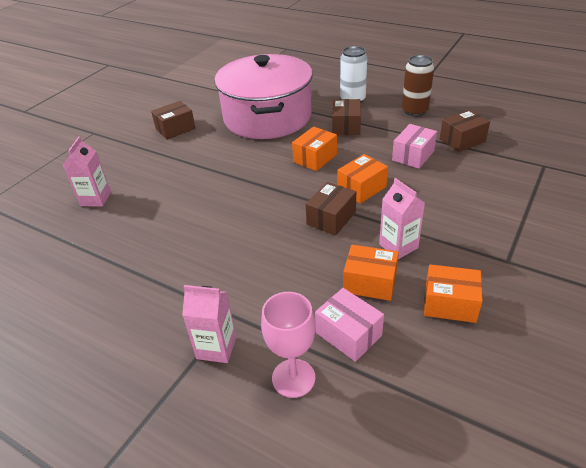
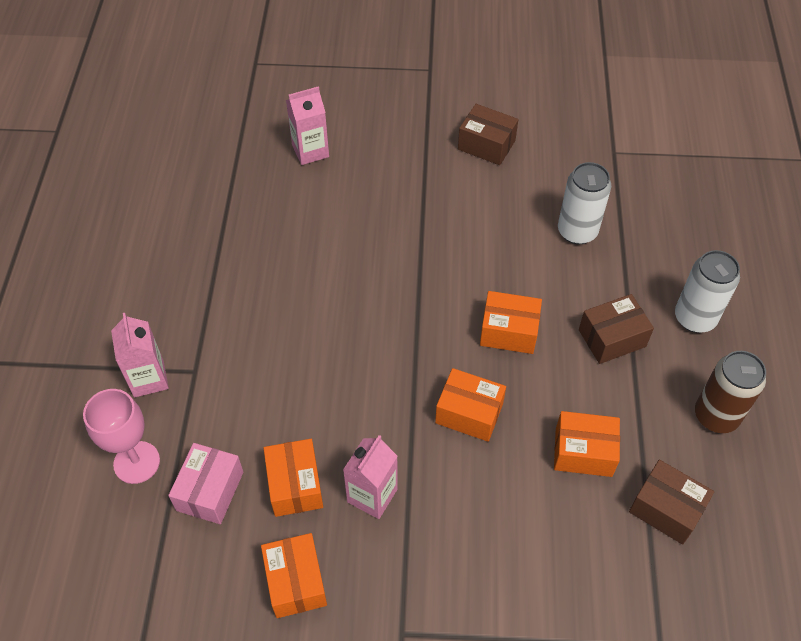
camera: 60 degrees right, 15 degrees up
pink pot [214,54,313,139] -> white can [558,162,611,244]
brown box [306,182,356,236] -> none
pink box [392,124,437,169] -> orange box [554,411,620,477]

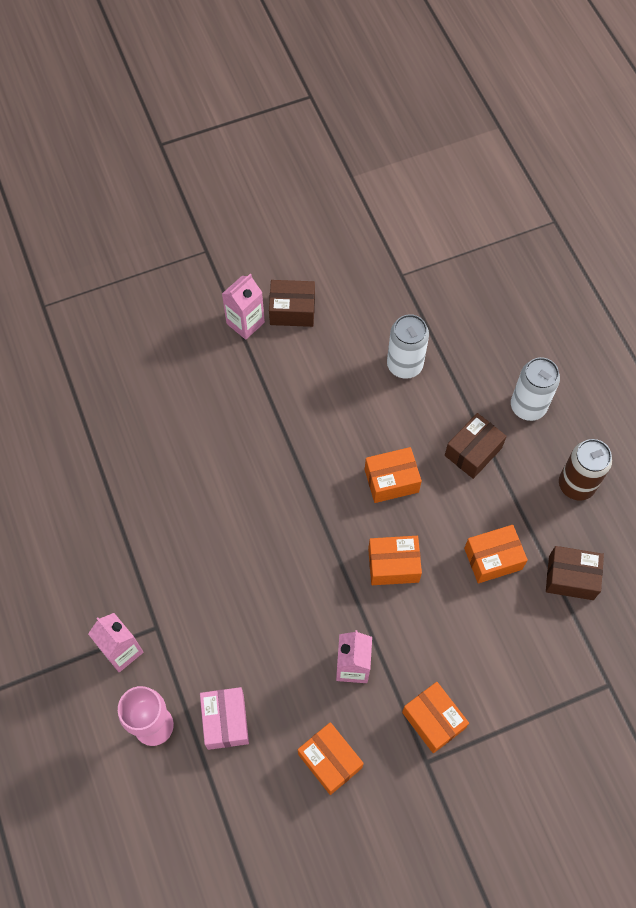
camera: 25 degrees left, 10 degrees up
orange box [264,439,323,517] -> orange box moved to [402,682,469,753]
pink carton [286,86,329,165] -> pink carton moved to [222,273,265,340]

